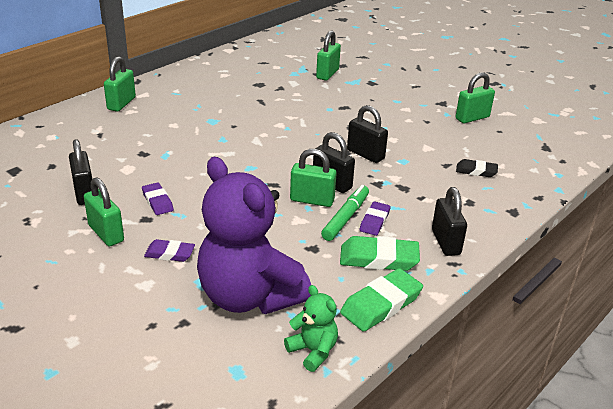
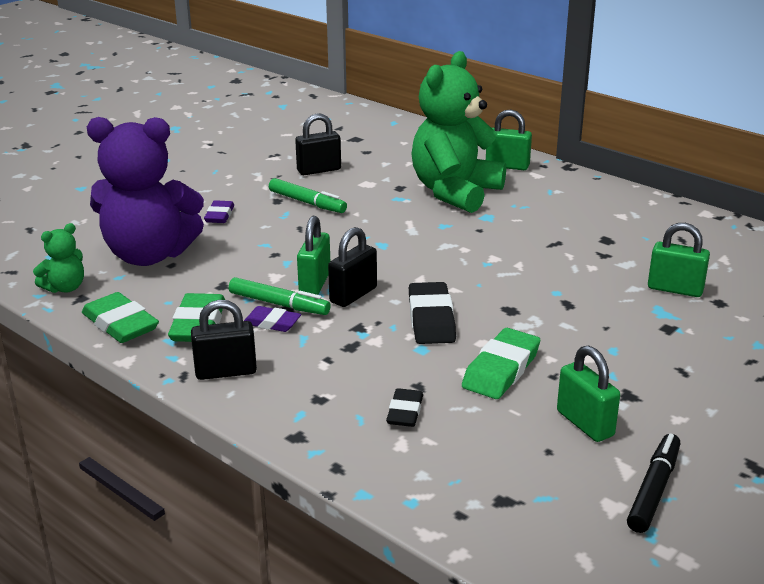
camera: 90 degrees right, 5 degrees down
green padlock [84,177,124,246] -> none
purple eraser [142,182,174,215] -> green marker [269,178,347,213]
purple teddy bear [197,157,311,314] -> purple teddy bear turned 135 degrees counterclockwise [87,117,204,266]
black padlock [347,105,388,163] -> black eraser [409,282,456,344]
none -> green teddy bear [411,51,506,213]
none -> green eraser [462,328,540,399]
none -> black marker [627,433,680,533]

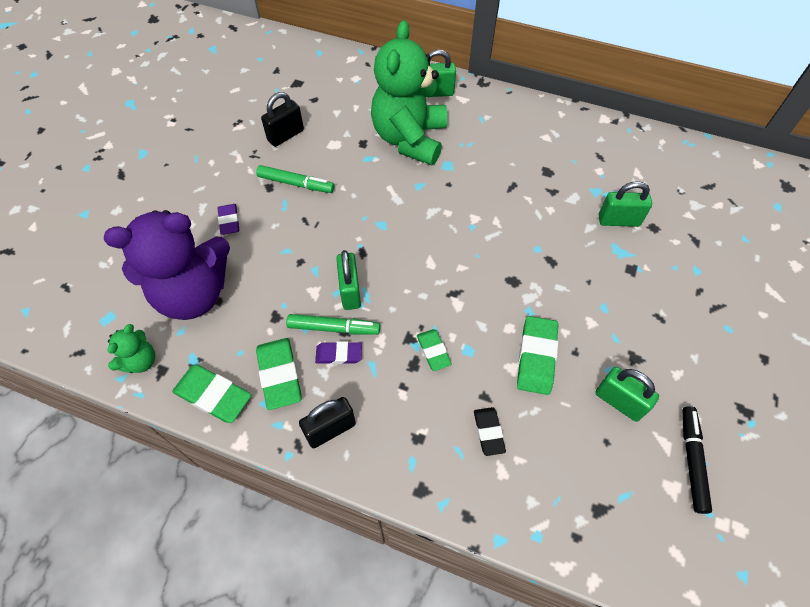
camera: 20 degrees left, 30 degrees up
black padlock [328,227,377,307] -> none
black eraser [409,282,456,344] -> none
none -> green eraser [417,329,452,371]

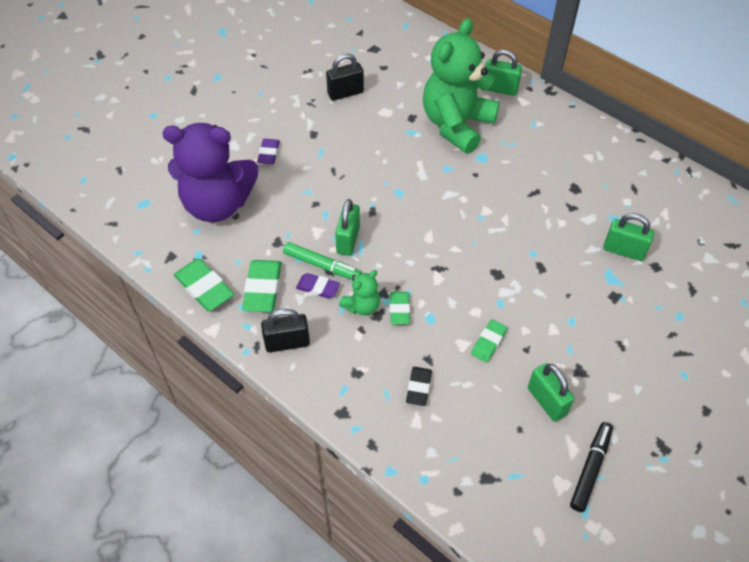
camera: 20 degrees right, 5 degrees down
green teddy bear [108,324,155,373] -> green teddy bear moved to [339,270,380,316]
green marker [256,165,335,193] -> none
green eraser [517,316,558,395] -> green eraser [471,319,507,363], size x0.61

